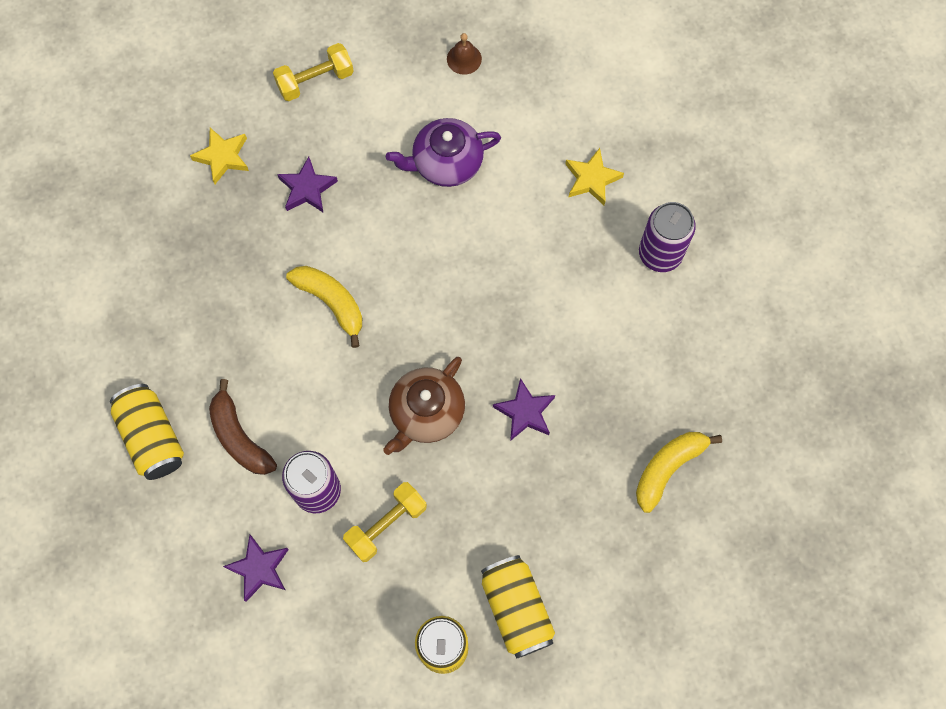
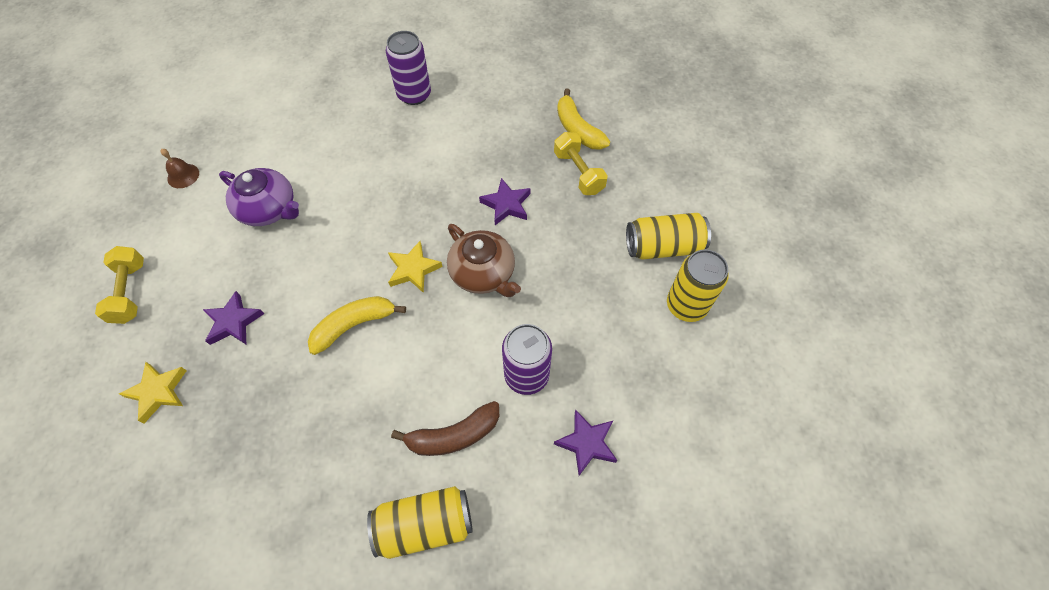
camera: 75 degrees left, 10 degrees down
yellow dumbbell [343,482,427,562] -> yellow dumbbell moved to [554,132,608,195]
purple teapot [386,118,501,187] -> purple teapot turned 60 degrees counterclockwise [219,168,299,226]
yellow star [565,148,624,205] -> yellow star moved to [388,241,443,293]

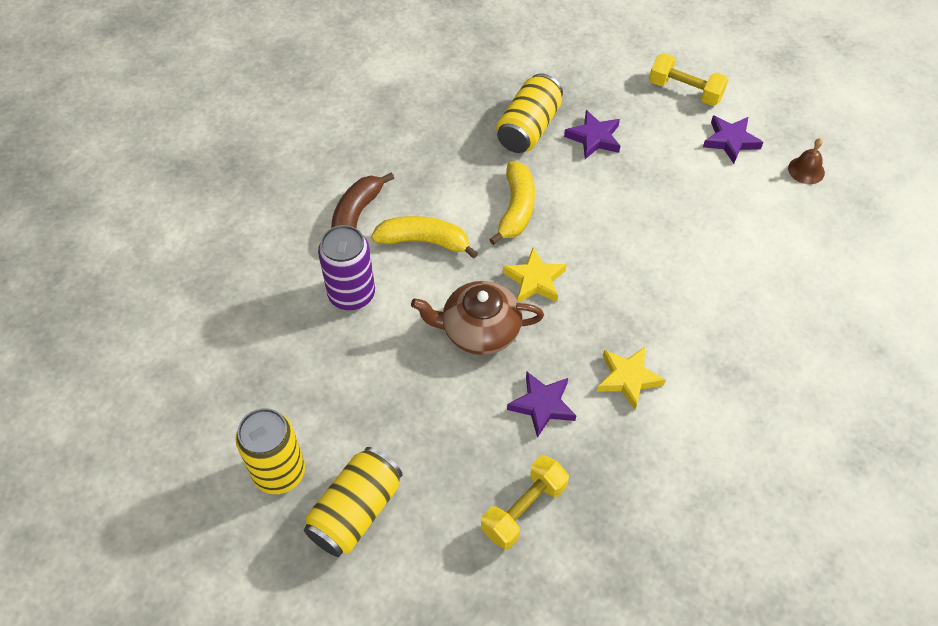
camera: 130 degrees right, 5 degrees down
yellow star [119,362,187,423] -> yellow star moved to [597,347,666,410]
purple teapot [219,168,299,226] -> none
yellow can [367,486,473,559] -> yellow can moved to [496,73,563,153]
purple can [386,31,431,105] -> none
yellow dumbbell [554,132,608,195] -> yellow dumbbell turned 60 degrees counterclockwise [481,455,569,549]
purple star [554,409,617,476] -> purple star moved to [703,116,763,164]
yellow banana [557,89,610,150] -> yellow banana moved to [371,216,478,259]

